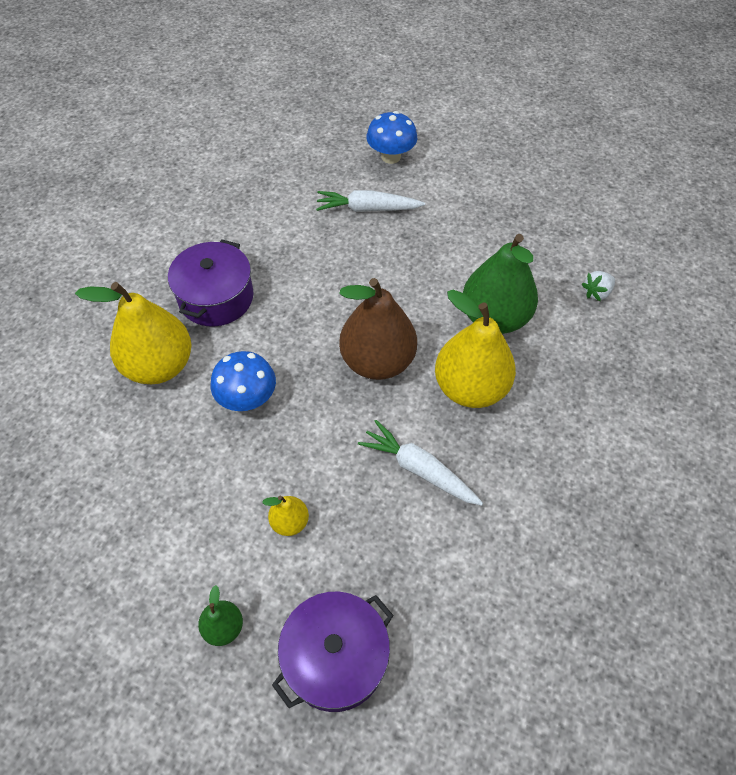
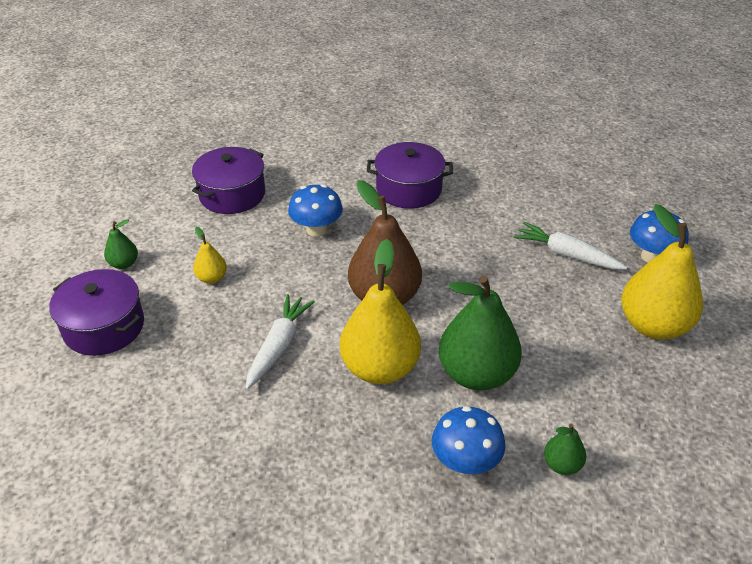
camera: 75 degrees right, 15 degrees down
yellow pear [75,282,192,384] -> yellow pear moved to [621,204,703,340]
white carrot [316,190,425,212] -> white carrot turned 45 degrees counterclockwise [514,222,627,269]
white strawberry [582,271,615,302] -> green pear [544,424,586,475]
none -> purple pot [192,147,265,214]
none -> blue mushroom [432,406,505,475]

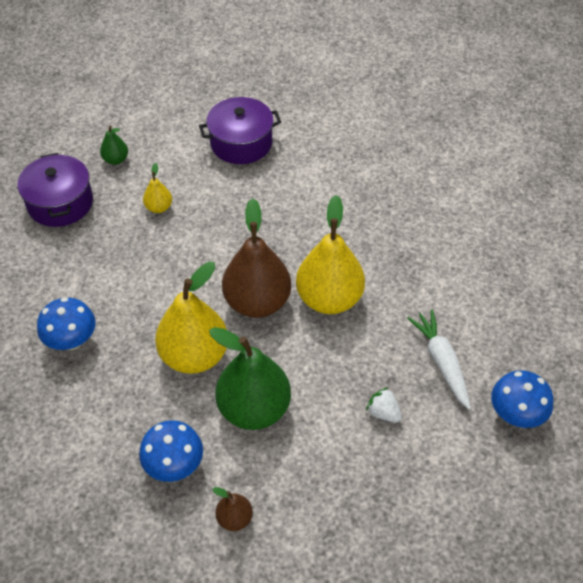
camera: 40 degrees right, 10 degrees up
white carrot [246,294,315,389] -> none
blue mushroom [288,184,343,237] -> blue mushroom moved to [37,297,96,350]
purple pot [367,142,453,209] -> none
green pear [544,424,586,475] -> brown pear [212,487,253,531]
yellow pear [621,204,703,340] -> yellow pear moved to [296,195,365,314]
none -> white strawberry [366,387,402,422]

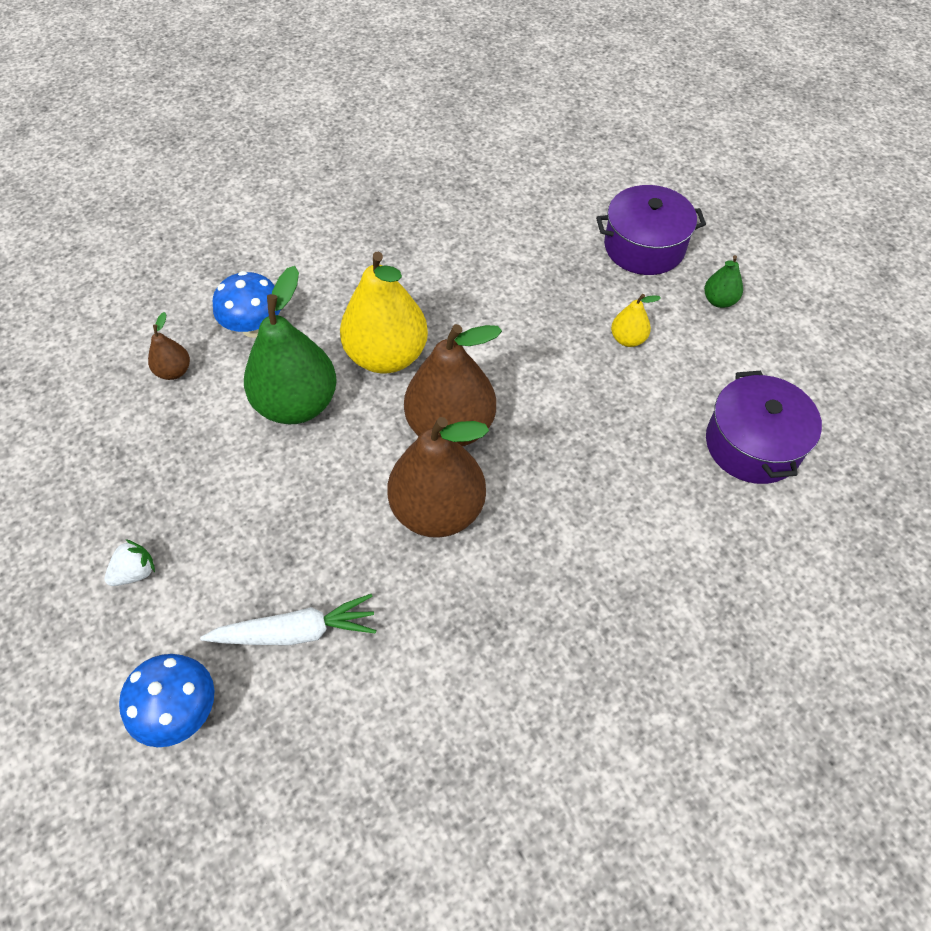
camera: 100 degrees right, 5 degrees up
blue mushroom [37,297,96,350] -> none
yellow pear [296,195,365,314] -> brown pear [387,417,489,538]
white strawberry [366,387,402,422] -> white strawberry moved to [104,539,155,586]

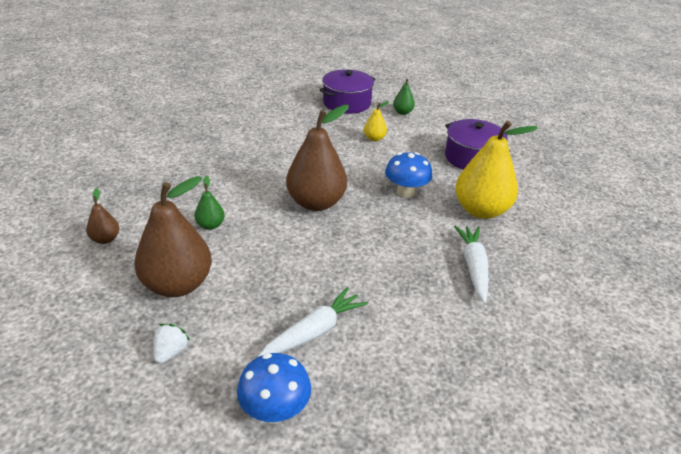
camera: 35 degrees left, 20 degrees down
blue mushroom [213,271,281,338] -> blue mushroom moved to [385,152,432,198]
green pear [244,266,337,424] -> green pear [194,176,225,230], size x0.46
yellow pear [340,252,428,374] -> yellow pear moved to [455,121,538,219]
brown pear [387,417,489,538] -> brown pear moved to [134,176,212,297]
none -> white carrot [454,225,489,303]

